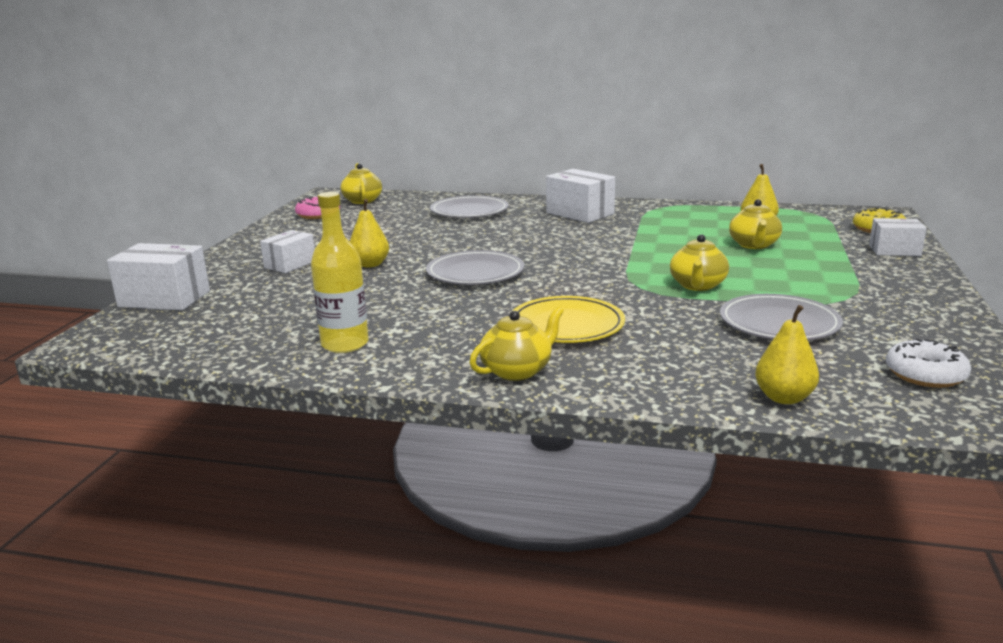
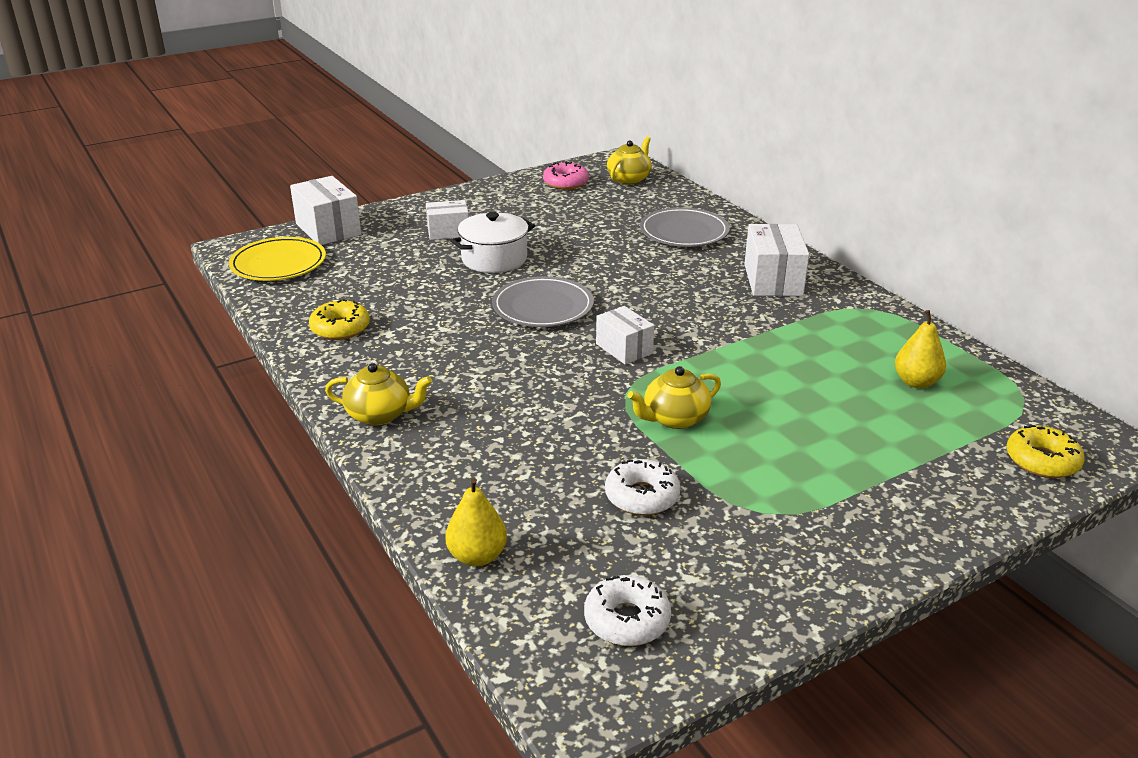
camera: 45 degrees right, 10 degrees up
yellow bottle [311,192,369,353] -> yellow donut [309,299,370,340]
yellow pear [350,199,389,268] -> white pot [450,212,535,273]
yellow plate [513,296,625,343] -> yellow plate moved to [229,237,326,281]
grey plate [720,294,843,340] -> white donut [605,459,681,516]
yellow teapot [729,199,782,249] -> none
white box [869,218,927,256] -> white box moved to [596,306,654,364]

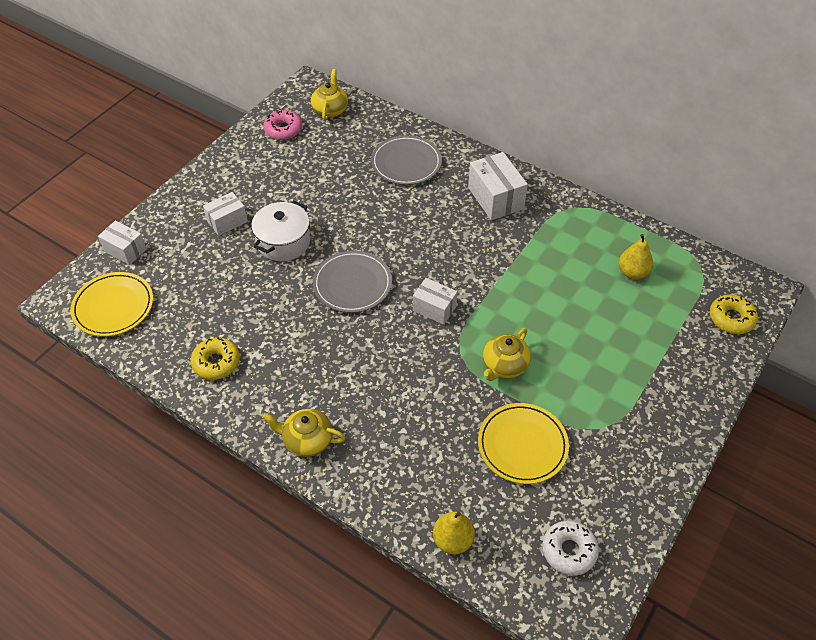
camera: 25 degrees left, 20 degrees up
white box [290,176,361,245] -> white box [98,220,147,265], size x0.64
yellow teapot [325,363,432,425] -> yellow teapot turned 150 degrees counterclockwise [262,409,345,457]
white donut [605,459,681,516] -> yellow plate [478,403,569,484]

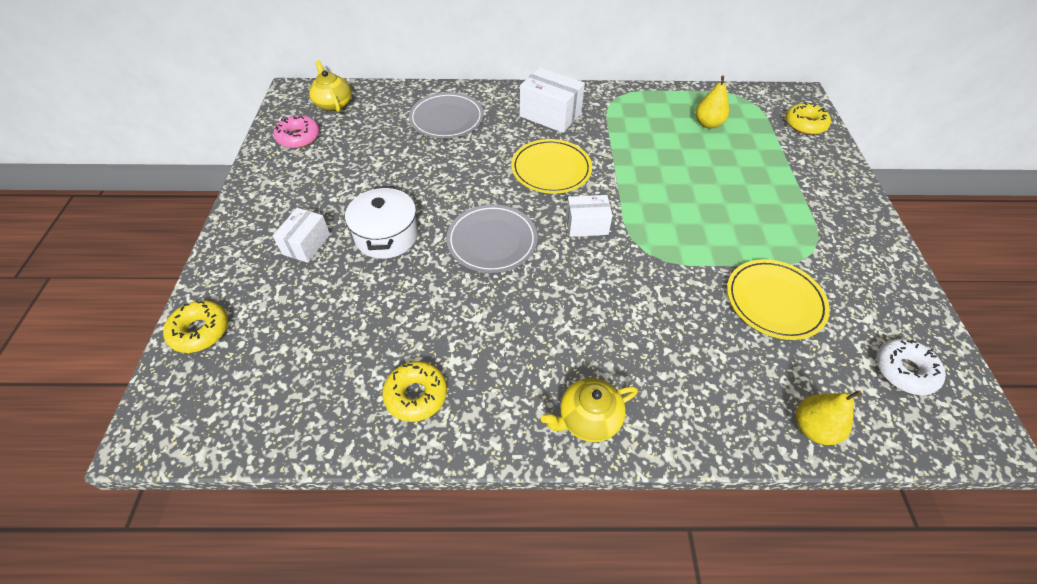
camera: 35 degrees left, 0 degrees up
yellow plate [70,272,153,337] -> yellow plate moved to [511,139,592,194]
white box [98,220,147,265] -> yellow donut [163,300,228,353]
yellow teapot [483,328,531,381] -> none

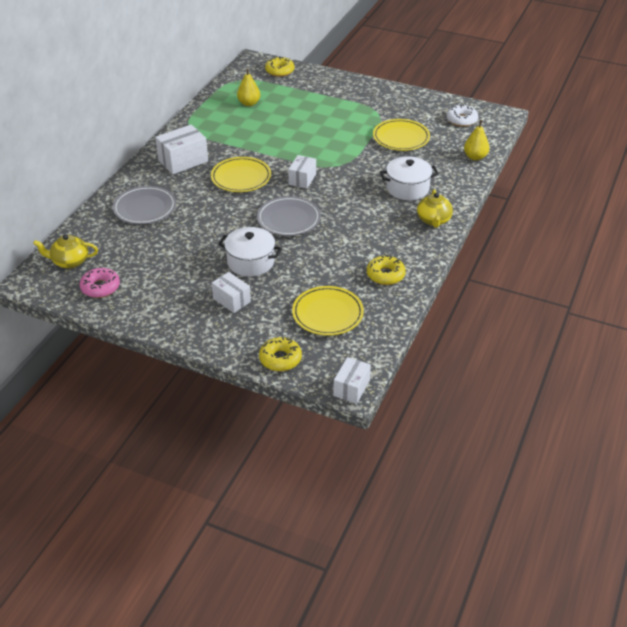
camera: 65 degrees left, 10 degrees down
none -> yellow plate [292,286,364,336]
none -> white box [333,357,371,404]
none -> white pot [380,156,439,200]

